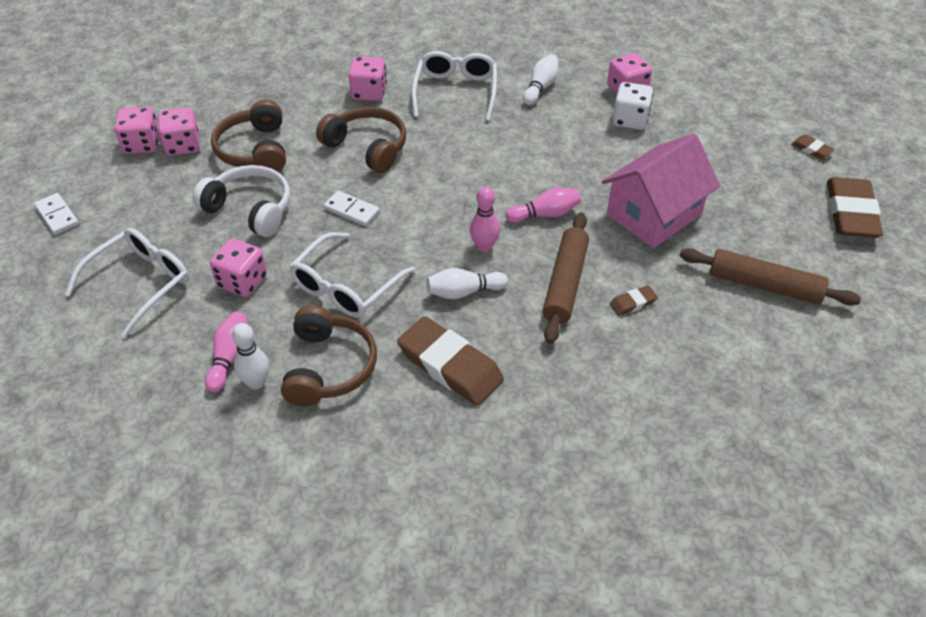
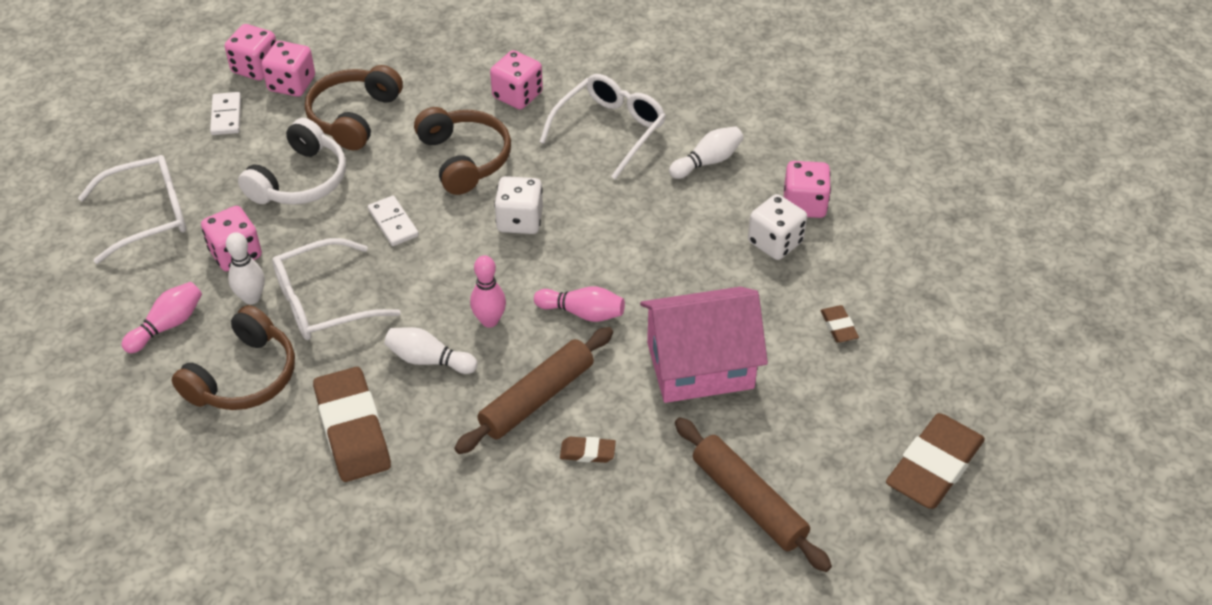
camera: 30 degrees right, 0 degrees up
white domino [34,193,79,235] -> white domino moved to [210,92,241,135]
white headphones [193,165,290,237] -> white headphones turned 60 degrees clockwise [238,118,346,205]
white bowling pin [232,323,269,389] -> white bowling pin moved to [226,232,265,304]
brown eraser [791,135,834,159] -> brown eraser moved to [820,305,859,343]
none -> white dice [494,176,543,234]

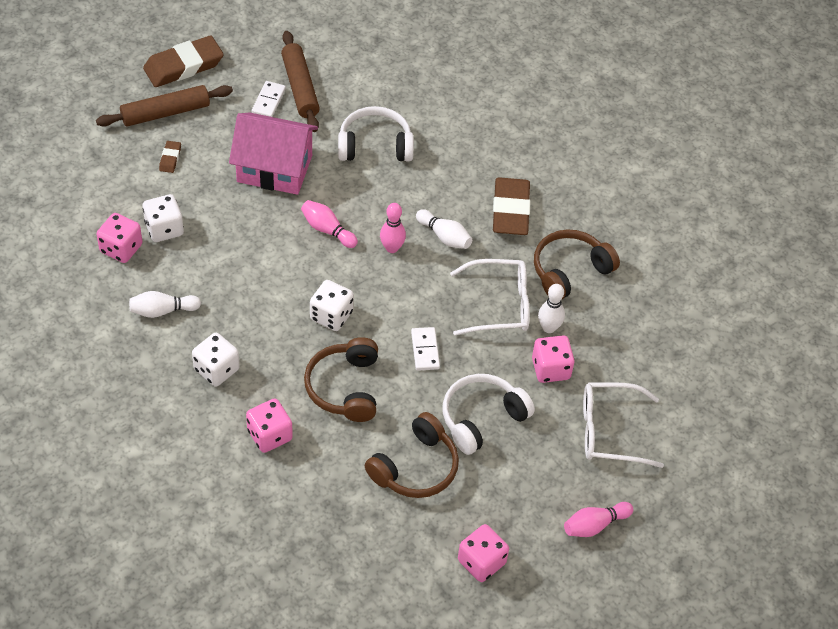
camera: 160 degrees left, 5 degrees up
pink bowling pin [122,282,202,353] -> pink bowling pin moved to [564,502,633,537]
white domino [210,92,241,135] -> white domino moved to [252,81,286,117]
pink dice [262,41,315,97] -> none
brown rolling pin [454,327,613,454] -> brown rolling pin moved to [96,85,233,127]
white glasses [540,74,666,180] -> white dice [192,333,240,386]
brown eraser [560,437,616,463] -> white headphones [338,106,414,161]

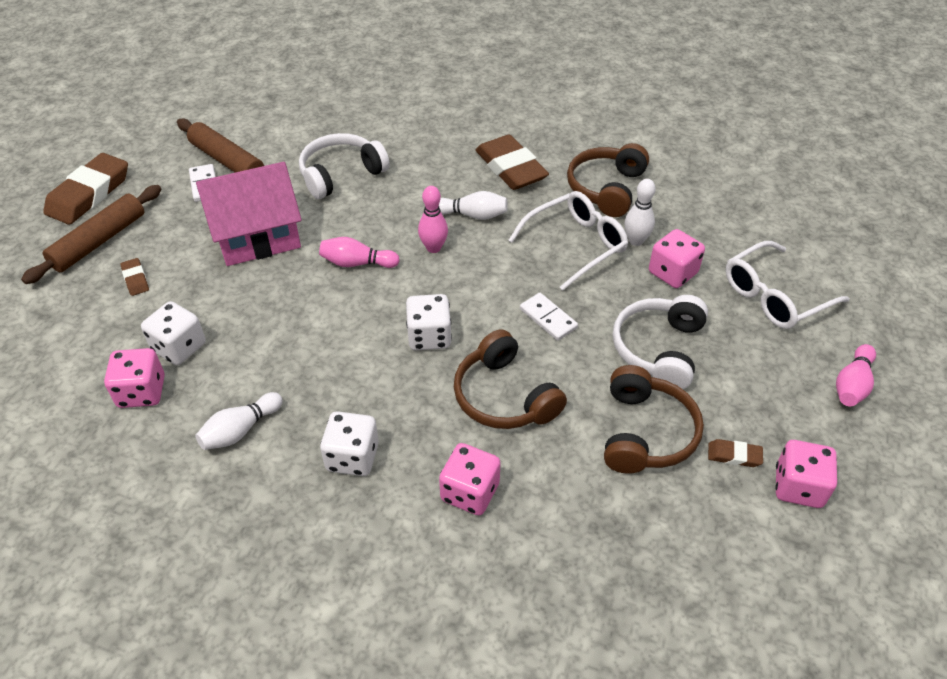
camera: 30 degrees left, 5 degrees down
none -> brown eraser [708,439,763,467]

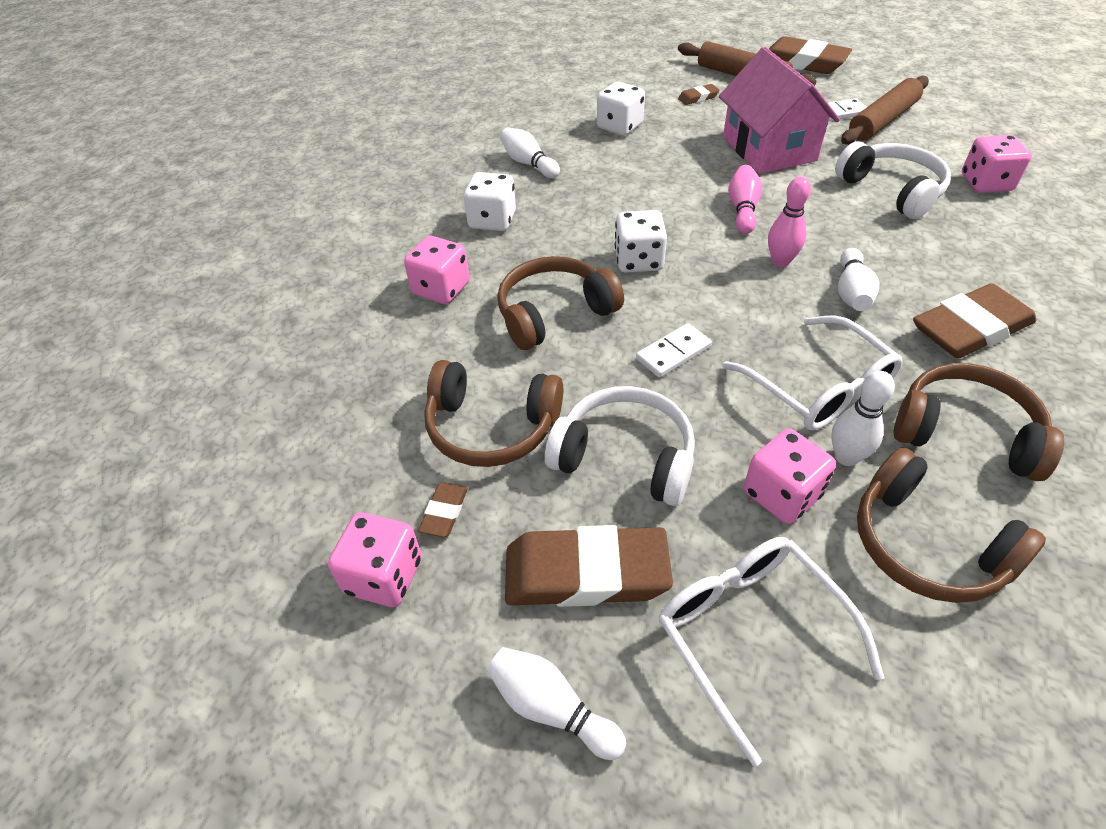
camera: 95 degrees right, 0 degrees up
pink dice [104,348,165,408] -> pink dice moved to [962,135,1032,193]
pink bowling pin [836,344,876,407] -> white bowling pin [487,647,626,760]
none -> brown eraser [505,525,673,607]
none -> brown headphones [857,447,1046,603]

